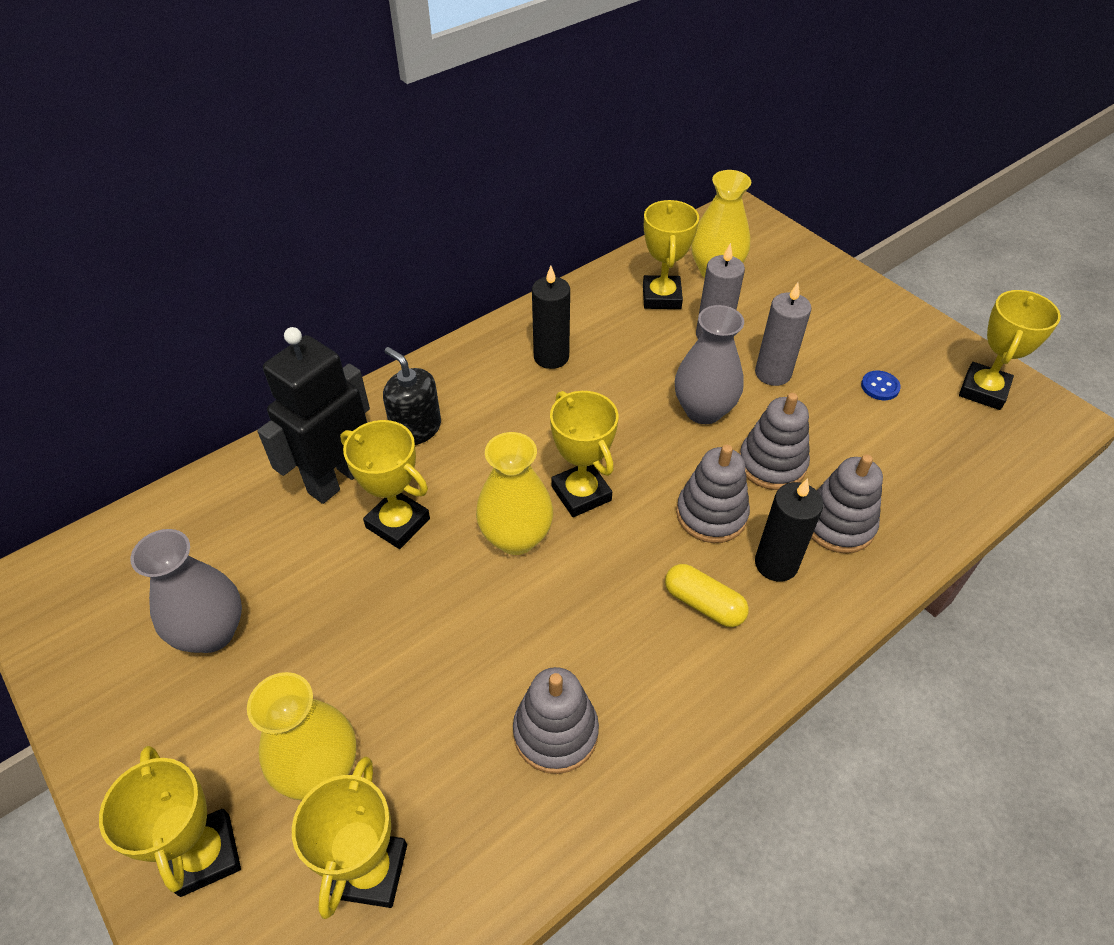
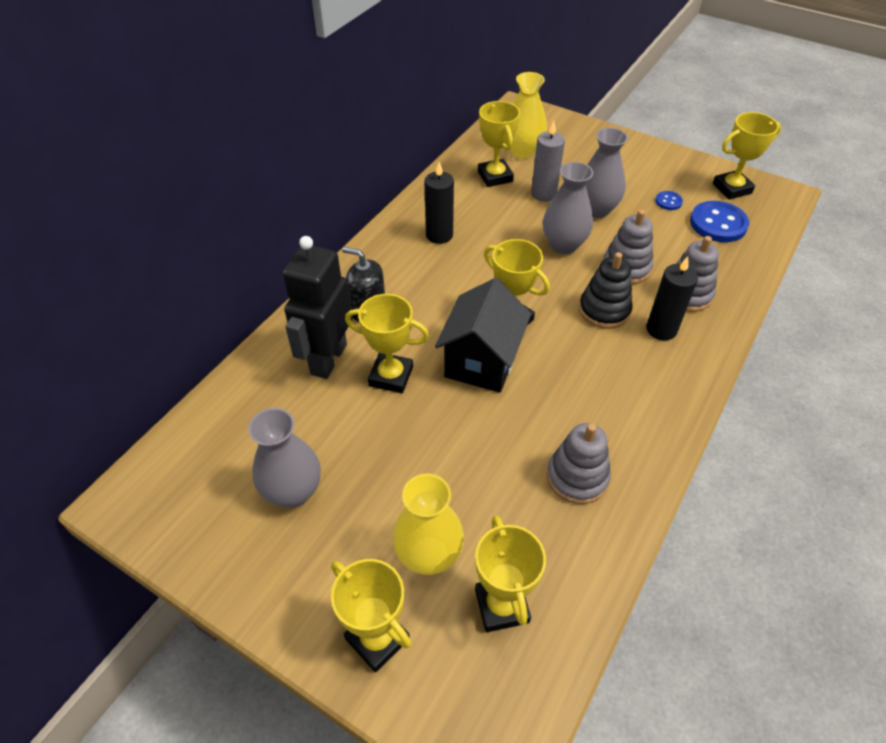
camera: 20 degrees left, 0 degrees up
yellow vase [476,432,553,555] -> black house [435,278,531,393]
yellow capsule [665,564,749,627] -> none
grey stacking toy [676,445,750,543] -> black stacking toy [579,252,633,329]
grey candle [755,282,811,386] -> grey vase [585,128,628,218]
yellow trophy [959,290,1061,410] -> yellow trophy turned 60 degrees clockwise [713,112,781,200]
none -> blue button [690,201,749,242]

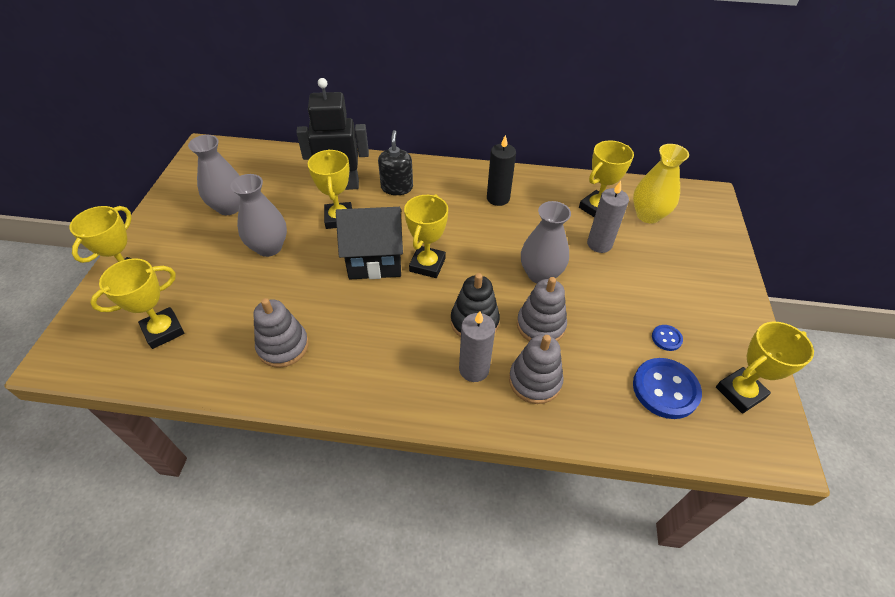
camera: 65 degrees right, 0 degrees up
yellow vase [392,474,464,575] -> none
grey vase [585,128,628,218] -> grey vase moved to [231,174,287,257]
black candle [646,256,698,341] -> grey candle [459,311,495,382]
yellow trophy [713,112,781,200] -> yellow trophy turned 75 degrees counterclockwise [716,322,814,414]

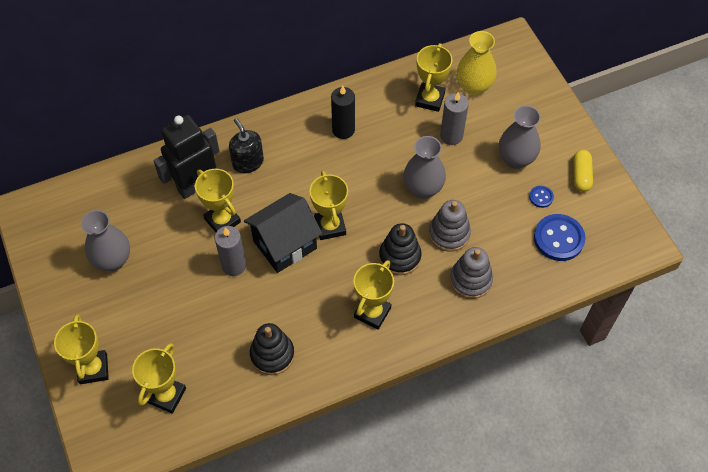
camera: 30 degrees left, 10 degrees up
grey vase [231,174,287,257] -> grey vase moved to [499,105,541,169]
grey stacking toy [253,298,309,368] -> black stacking toy [250,323,295,375]
grey candle [459,311,495,382] -> grey candle moved to [215,226,246,276]
yellow trophy [716,322,814,414] -> yellow trophy moved to [353,260,394,330]
none -> yellow capsule [573,150,593,192]

